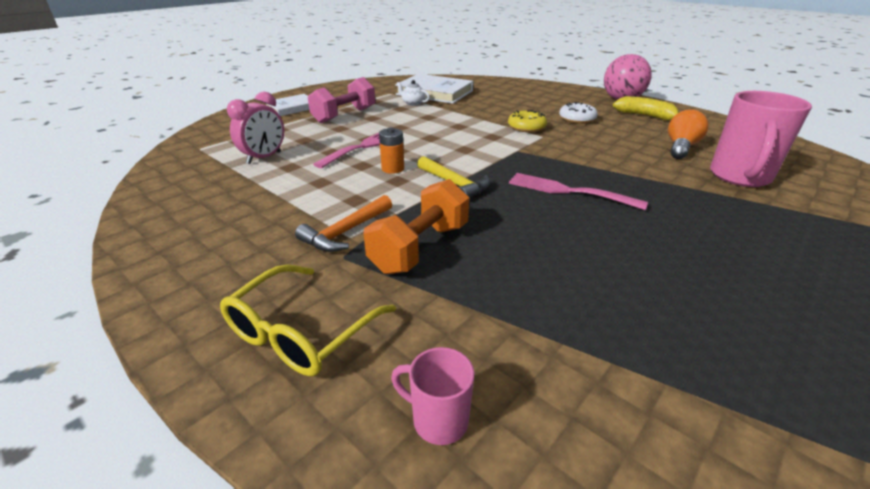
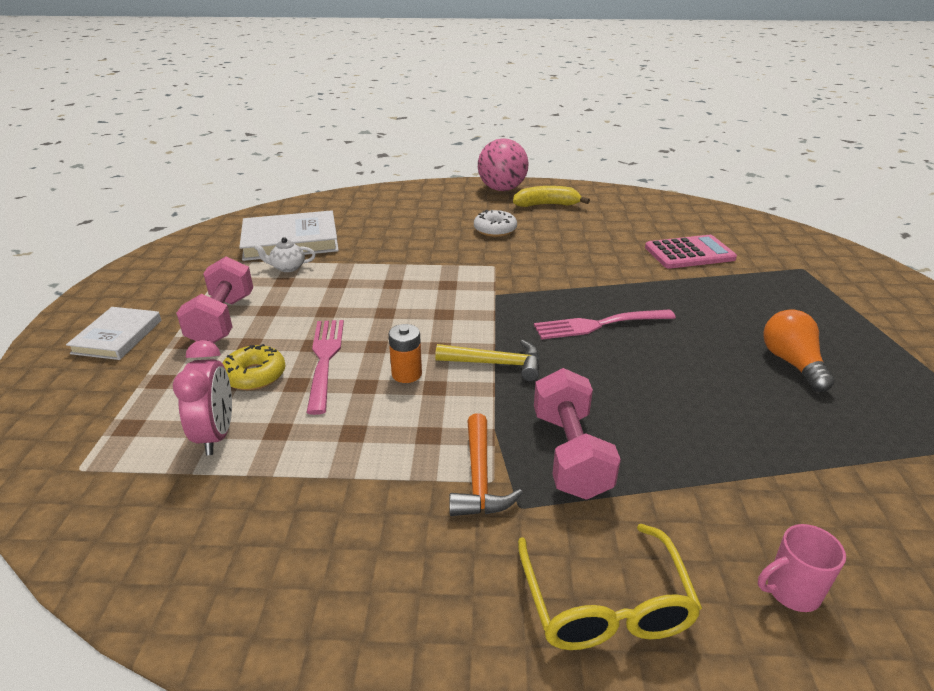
camera: 40 degrees left, 0 degrees up
orange dumbbell [364,179,469,274] -> pink dumbbell [534,368,621,500]
yellow donut [508,110,547,132] -> yellow donut moved to [222,344,286,390]
orange light bulb [668,109,709,159] -> orange light bulb moved to [763,309,835,392]
pink mug [710,91,812,187] -> pink calculator [645,235,737,269]

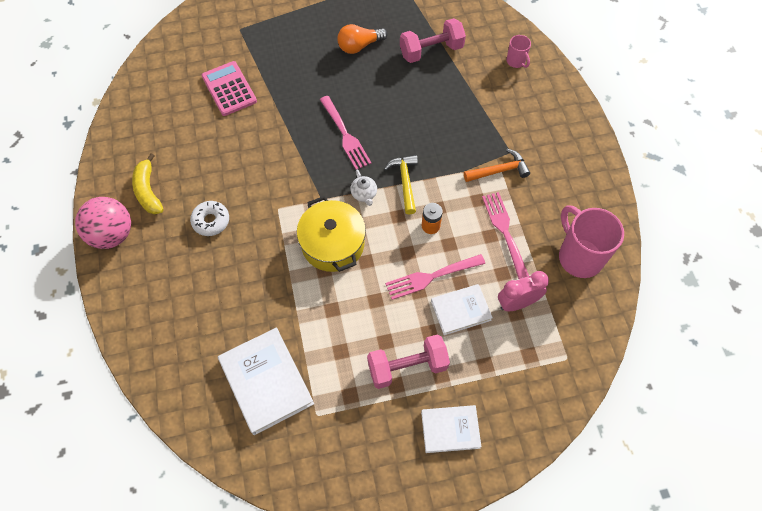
camera: 105 degrees left, 30 degrees up
yellow donut [222,344,286,390] -> white book [431,284,493,335]
white teapot [254,237,316,272] -> white teapot moved to [350,170,377,206]
yellow glasses [518,524,702,650] -> none
pink dumbbell [534,368,621,500] -> pink dumbbell moved to [400,18,466,63]
none -> yellow pot [297,196,366,272]
none -> pink fork [482,192,529,279]
none -> pink mug [559,205,624,278]

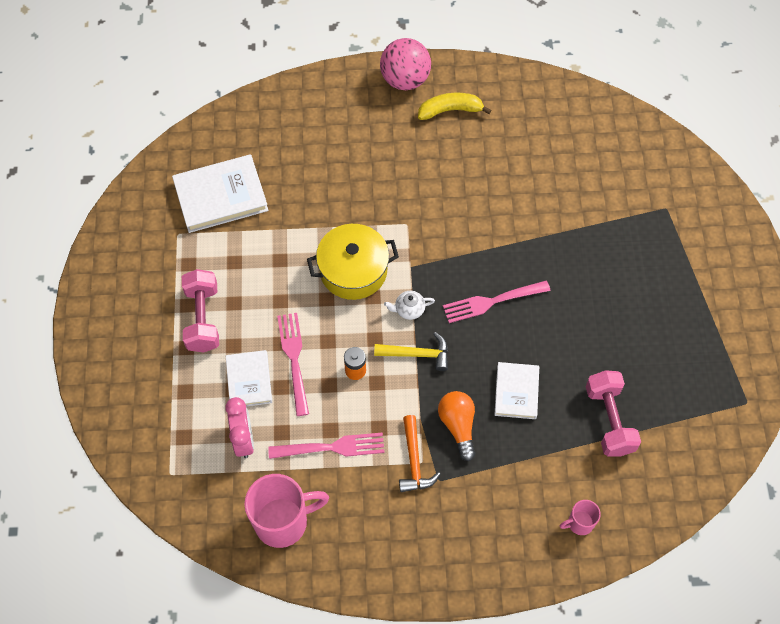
camera: 100 degrees right, 0 degrees up
white donut [190,201,229,236] -> none
pink calculator [202,61,257,116] -> none
orange light bulb [337,24,388,54] -> orange light bulb moved to [438,391,475,461]
white book [421,405,482,453] -> white book moved to [494,362,539,419]

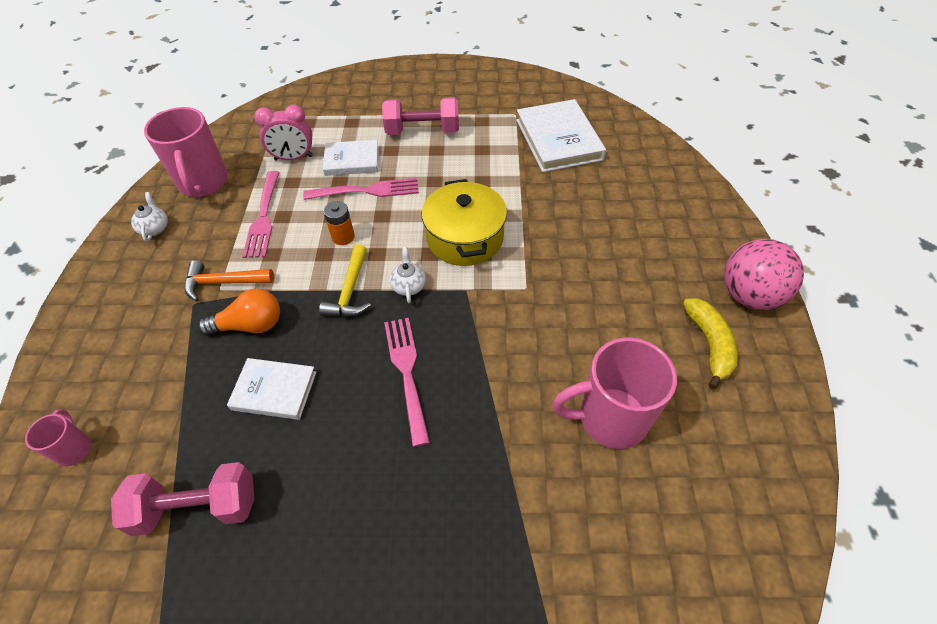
camera: 95 degrees right, 10 degrees down
none -> white teapot [131,192,168,242]
none -> pink mug [553,338,677,449]

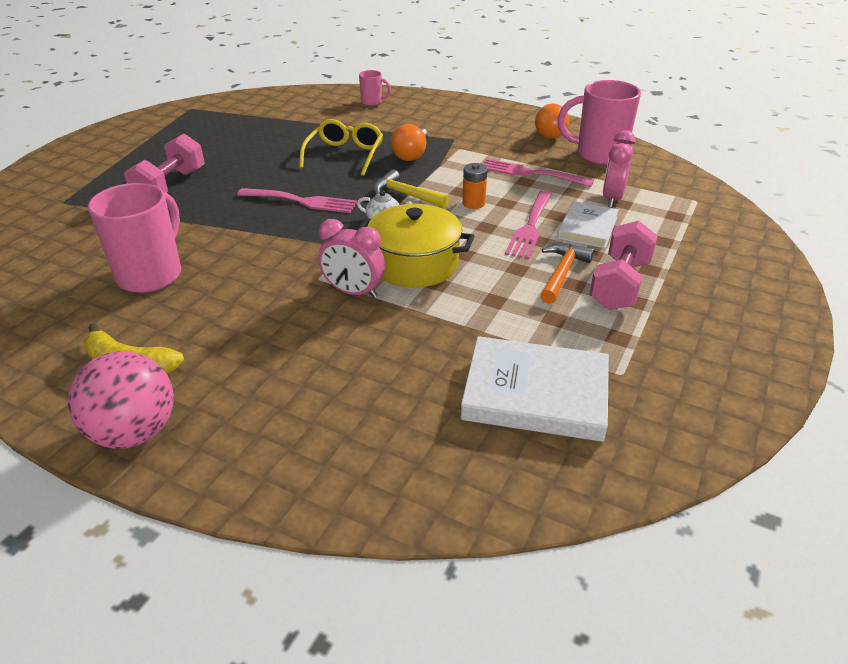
camera: 115 degrees right, 15 degrees down
pink dumbbell [111,462,254,536] -> pink dumbbell moved to [124,134,205,193]
white teapot [131,192,168,242] -> orange light bulb [535,104,569,139]
orange hammer [185,260,274,301] -> orange hammer moved to [540,243,594,304]
white book [227,358,316,420] -> yellow glasses [299,119,383,176]
none -> pink clock [318,219,385,298]

